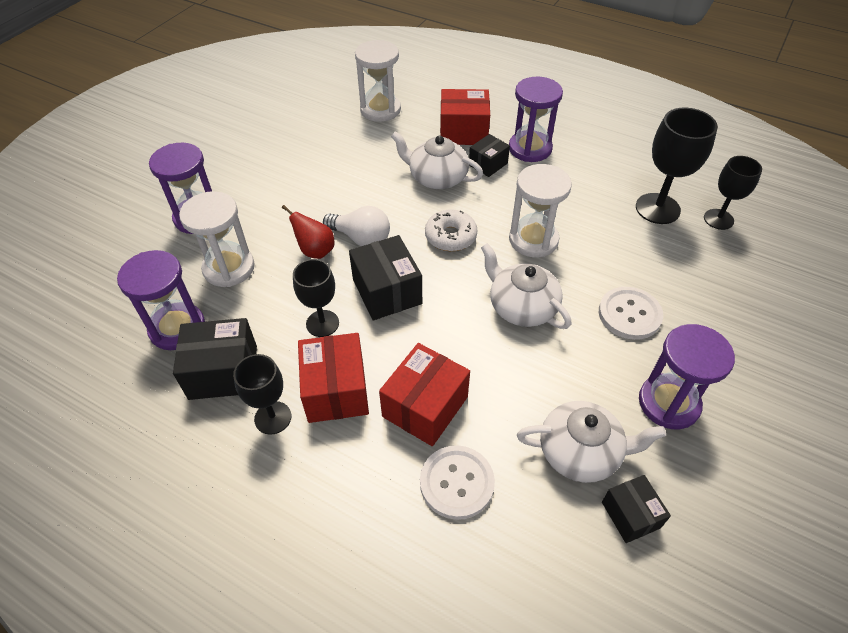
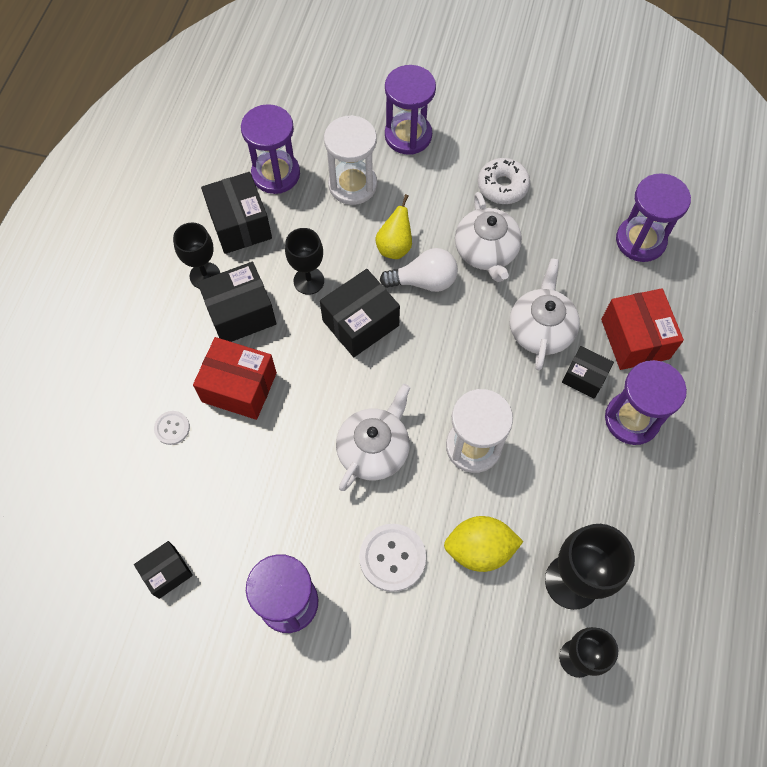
camera: 75 degrees right, 15 degrees up
red pear [282,205,334,259] -> yellow pear [375,194,412,259]
red box [298,333,369,423] -> black box [197,262,276,342]
white light bulb [323,206,390,246] -> white light bulb turned 105 degrees counterclockwise [380,248,458,292]
white hourglass [355,40,401,122] -> purple hourglass [616,173,691,262]
white button [420,445,495,520] -> white button [154,411,190,445], size x0.56
white donut [425,209,478,251] -> white donut moved to [478,158,530,204]
white teapot [517,401,666,483] -> white teapot moved to [455,192,522,282]
none -> yellow lemon [444,516,524,572]

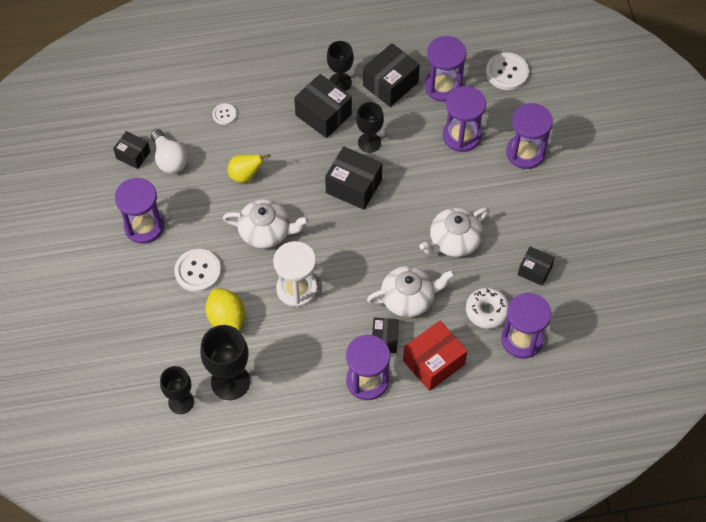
camera: 65 degrees right, 5 degrees down
red box [193,337,277,420] -> none
white hourglass [324,115,377,205] -> purple hourglass [443,86,486,152]
yellow pear [375,194,412,259] -> yellow pear moved to [228,154,270,183]
white light bulb [380,248,458,292] -> white light bulb moved to [151,129,188,173]
white donut [478,158,530,204] -> white donut moved to [466,288,509,329]
none -> white button [486,52,529,90]
none -> black box [518,247,555,286]

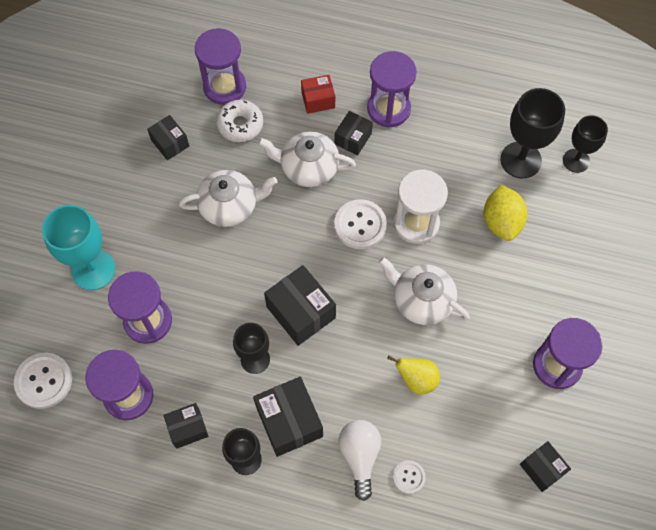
camera: 155 degrees left, 5 degrees up
white light bulb [151,129,188,173] -> white light bulb moved to [338,420,381,501]
white button [174,249,221,292] -> white button moved to [334,199,387,249]
black box [363,43,420,107] -> black box [163,403,208,449], size x0.61
red box [403,321,467,391] -> red box [301,75,335,114], size x0.61
purple hourglass [506,103,553,169] -> turquoise goblet [42,205,115,290]

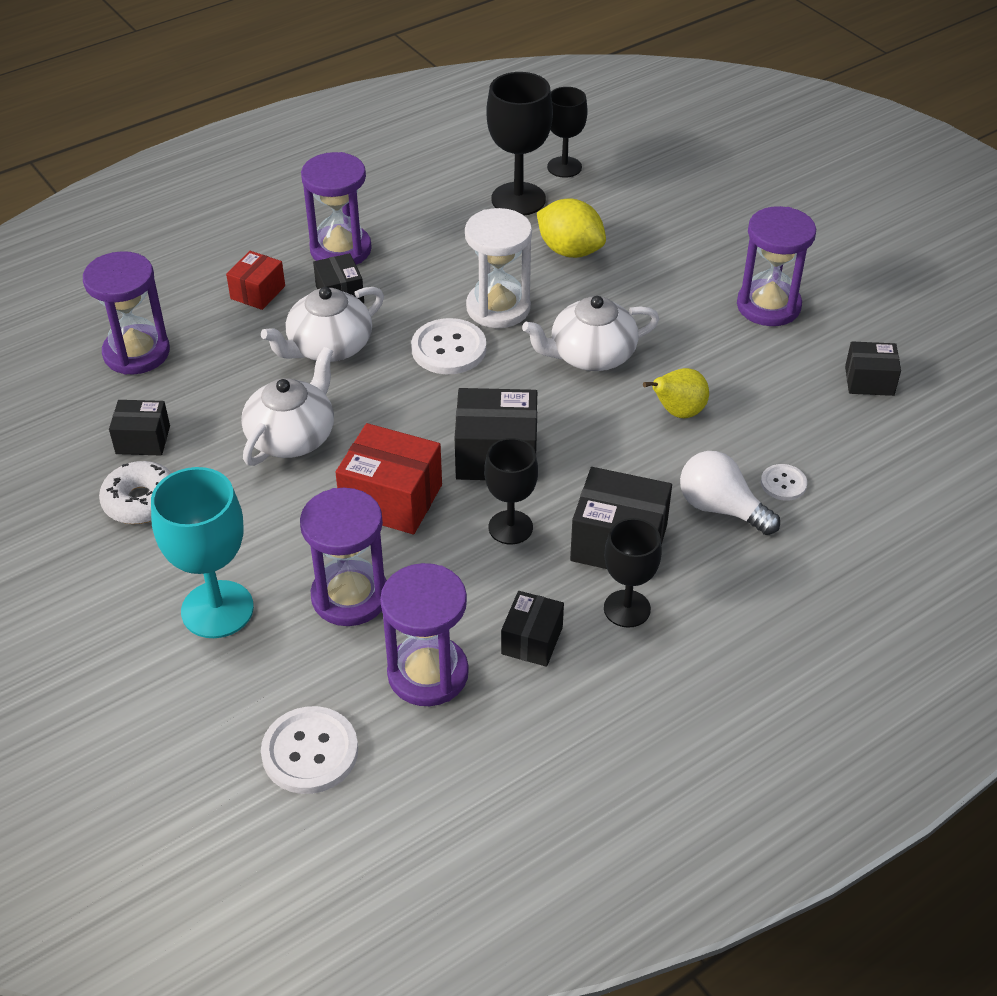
camera: 50 degrees left, 20 degrees down
white donut [216,100,263,142] -> white donut moved to [99,461,172,524]
none -> red box [335,423,442,534]

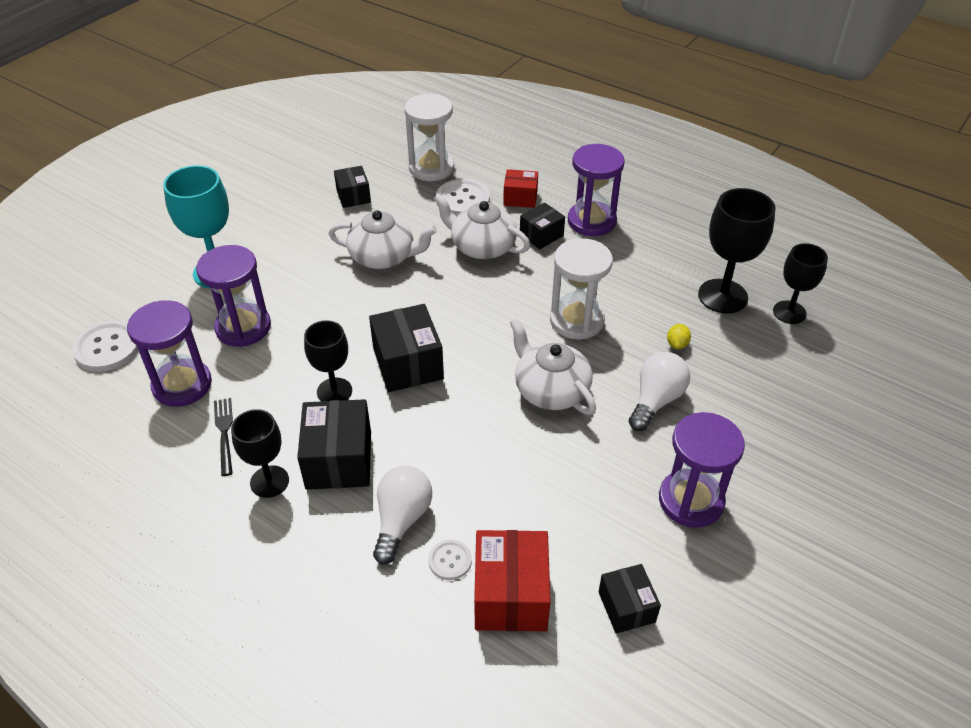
camera: 70 degrees right, 0 degrees up
purple hourglass [83,251,170,375] -> white hourglass [404,94,454,181]
white donut [99,461,172,524] -> none
red box [335,423,442,534] -> red box moved to [474,530,551,631]
white button [411,318,486,374] -> white button moved to [436,179,490,216]
black box [501,591,564,667] -> black fork [214,398,233,476]
yellow lemon [537,199,606,258] -> yellow lemon [667,324,691,349], size x0.45
yellow pear [643,368,709,418] -> none
none -> white light bulb [629,352,690,431]

